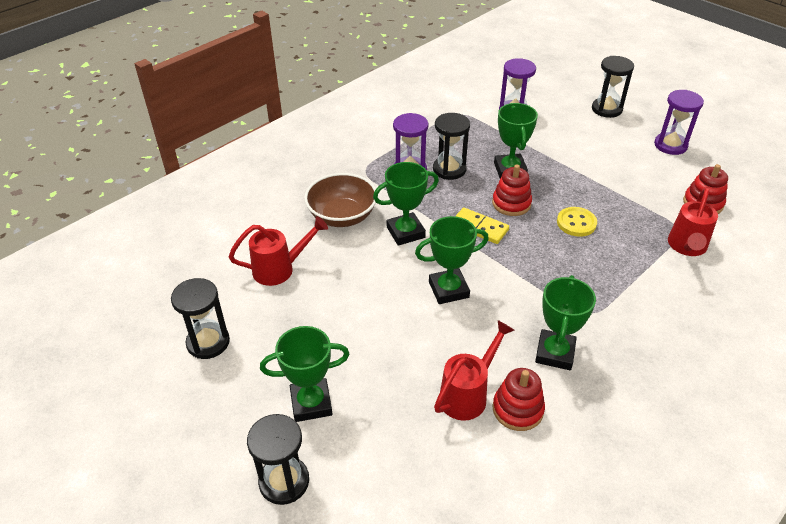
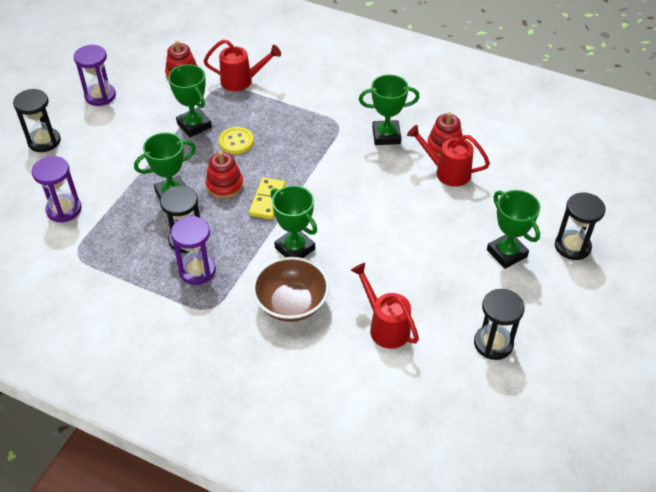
camera: 110 degrees left, 5 degrees up
green trophy [415,216,489,304] -> green trophy moved to [168,64,212,137]

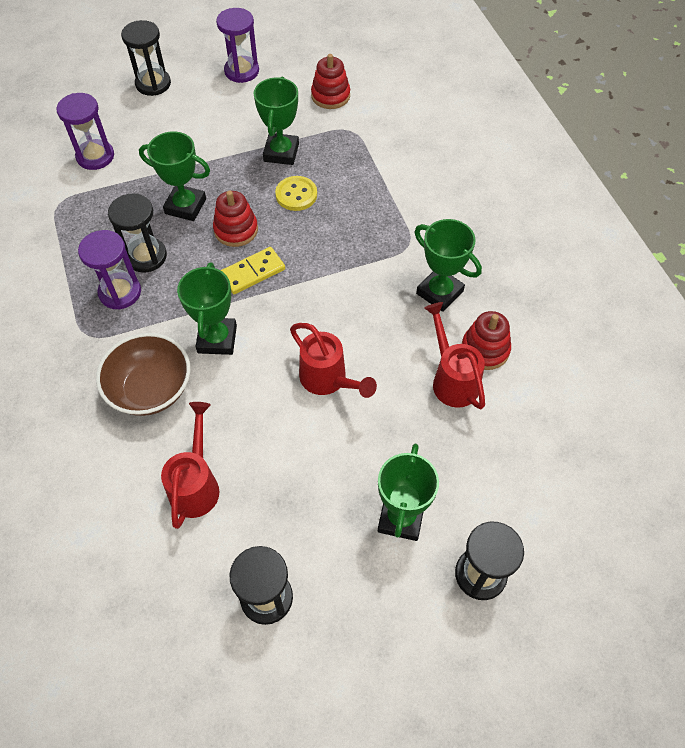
camera: 45 degrees right, 10 degrees up
red watering can [204,39,281,91] -> red watering can moved to [290,323,377,398]

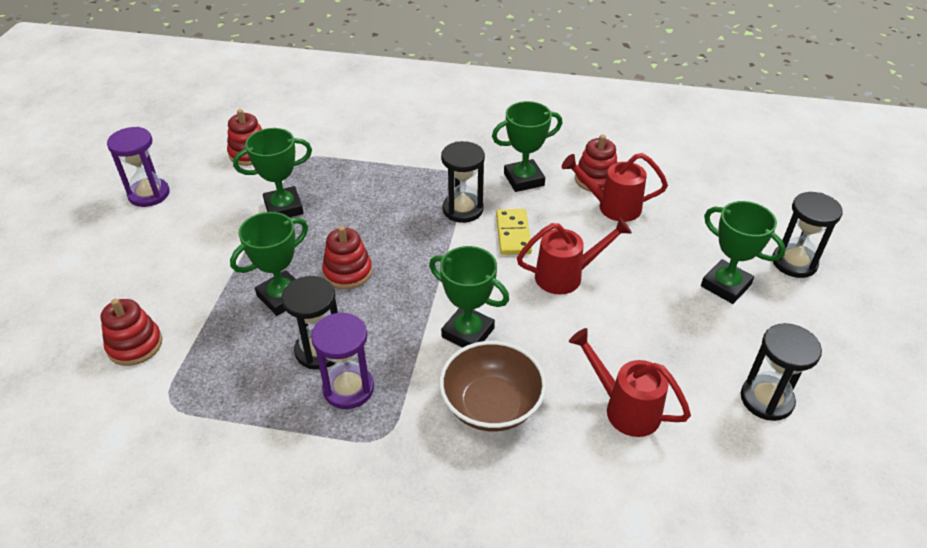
camera: 60 degrees left, 15 degrees down
purple hourglass [56,93,114,170] -> red stacking toy [101,299,162,366]
black hourglass [121,20,171,96] -> black hourglass moved to [441,141,485,223]
yellow domino [220,247,285,294] -> yellow domino moved to [496,209,532,255]
green trophy [254,77,299,165] -> green trophy turned 60 degrees counterclockwise [233,128,312,217]
yellow button [275,176,317,211] -> none

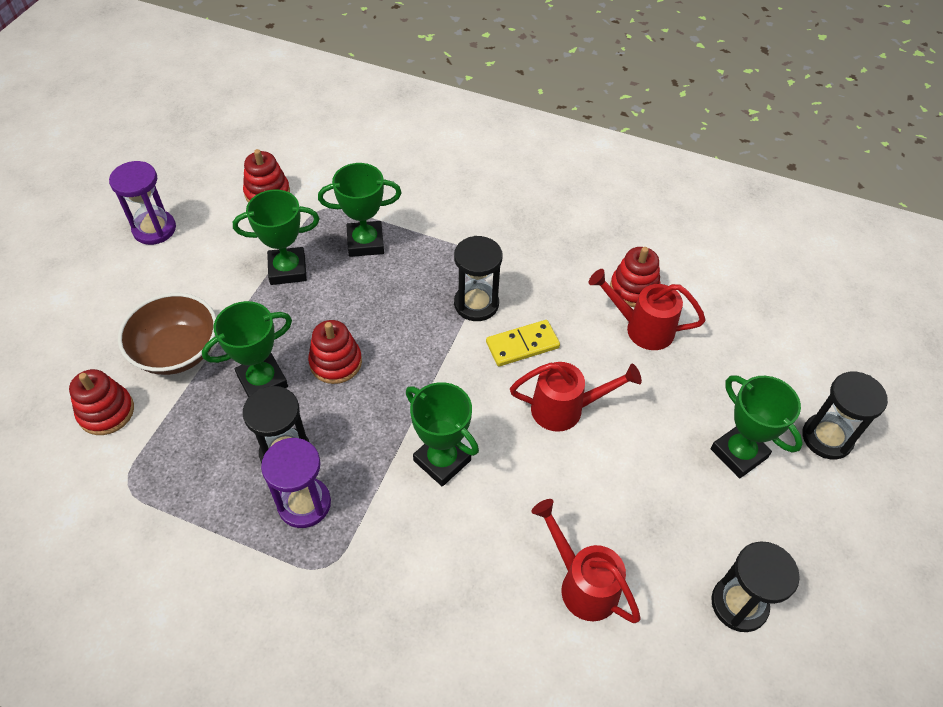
camera: 10 degrees right, 10 degrees up
brown bowl [439,341,546,432] -> brown bowl moved to [118,293,216,375]
green trophy [492,101,563,192] -> green trophy moved to [318,163,401,257]
yellow domino [496,209,532,255] -> yellow domino turned 60 degrees clockwise [486,320,560,366]

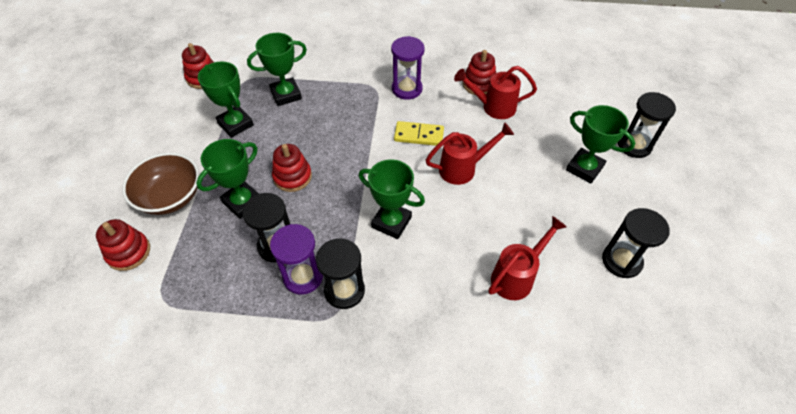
camera: 15 degrees left, 0 degrees up
purple hourglass [109,161,176,245] -> purple hourglass moved to [391,36,425,100]
green trophy [233,190,320,285] -> green trophy turned 75 degrees clockwise [198,62,254,138]
black hourglass [454,236,502,321] -> black hourglass moved to [316,238,365,309]
yellow domino [486,320,560,366] -> yellow domino turned 45 degrees clockwise [394,121,444,146]
red watering can [531,499,641,623] -> red watering can turned 105 degrees clockwise [488,216,567,300]

